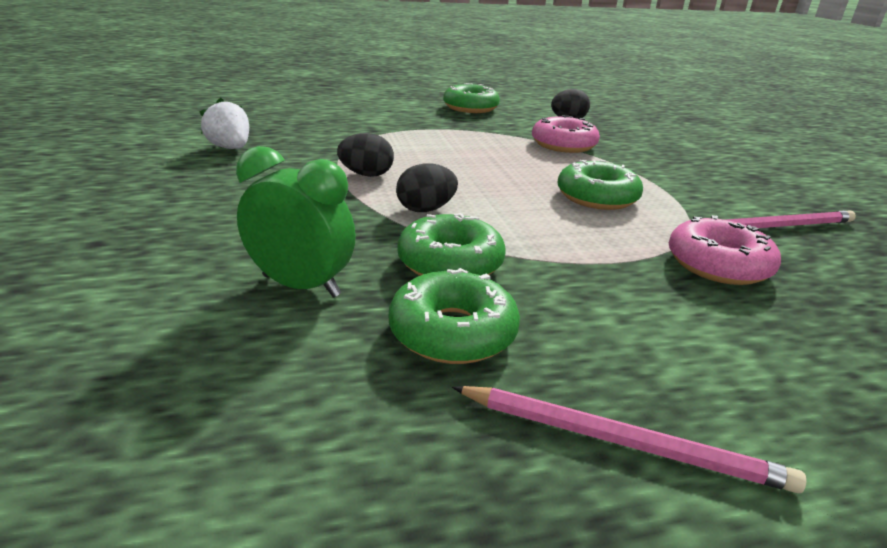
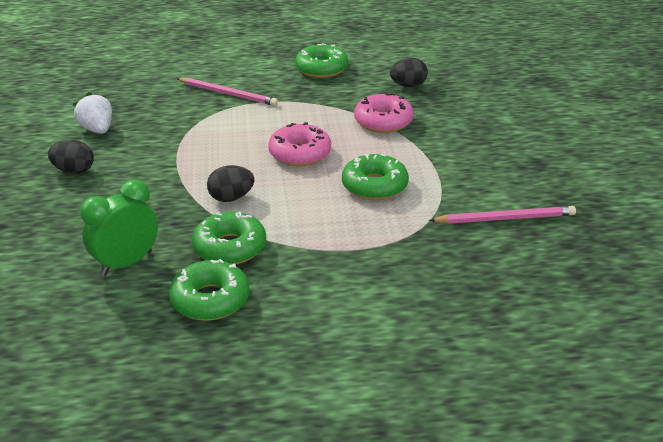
camera: 10 degrees right, 5 degrees up
green clock [236,146,356,298] -> green clock turned 75 degrees counterclockwise [80,179,158,276]
black egg [337,133,394,177] -> black egg moved to [48,140,94,174]
pink pencil [452,386,806,493] -> pink pencil moved to [176,78,278,106]
pink donut [669,215,781,285] -> pink donut moved to [268,122,331,166]

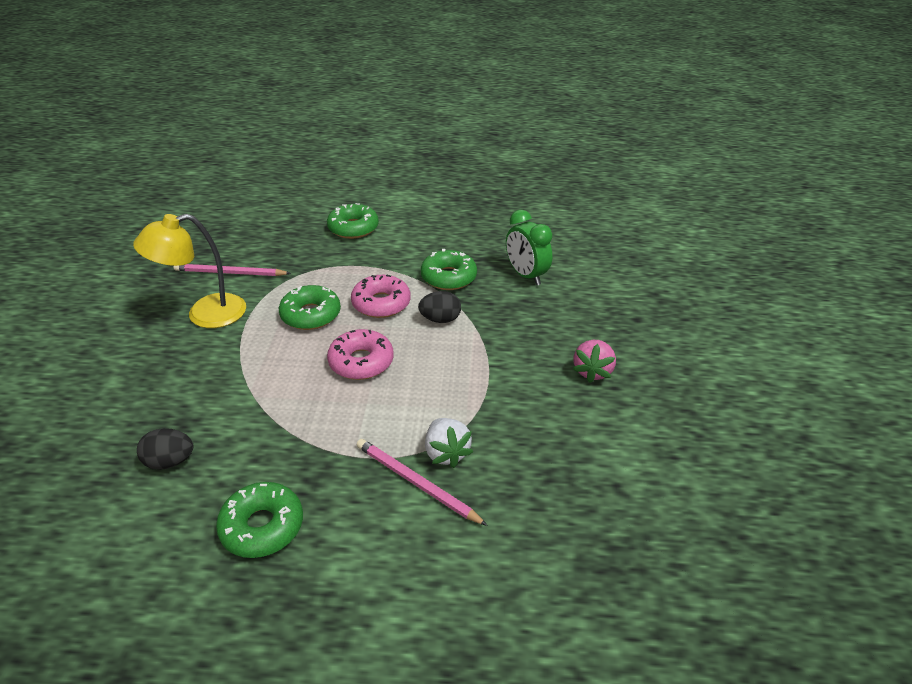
camera: 170 degrees left, 5 degrees up
black egg [48,140,94,174] -> pink strawberry [573,340,616,383]
white strawberry [73,92,112,134] -> white strawberry moved to [425,418,473,468]
green clock [80,179,158,276] -> green clock turned 90 degrees clockwise [506,210,552,285]
green donut [169,259,250,321] -> green donut moved to [327,203,379,239]
pink donut [354,93,414,133] -> pink donut moved to [351,275,411,318]
none -> yellow lamp [133,214,246,328]

